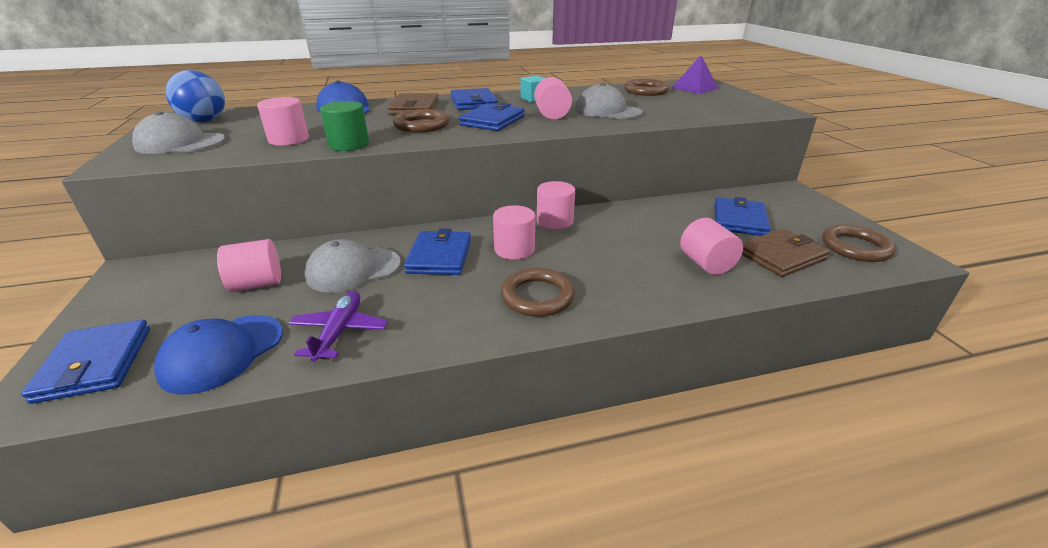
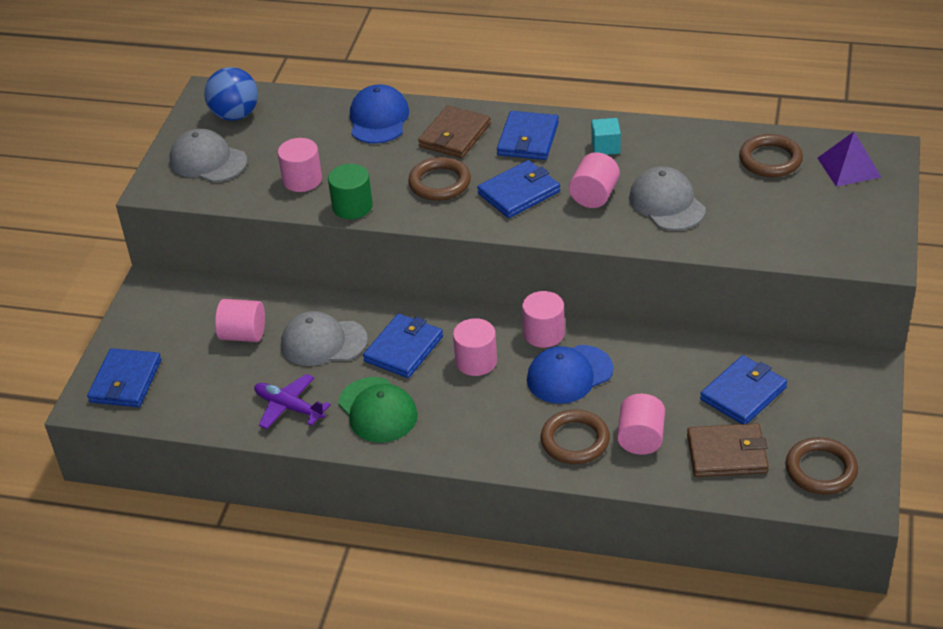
camera: 30 degrees right, 10 degrees up
blue cap [154,315,283,395] -> blue cap moved to [527,345,613,404]
purple plane [288,291,388,362] -> purple plane turned 90 degrees counterclockwise [254,374,331,429]
brown ring [501,268,575,317] -> brown ring moved to [541,409,610,464]
none -> green cap [338,377,418,442]

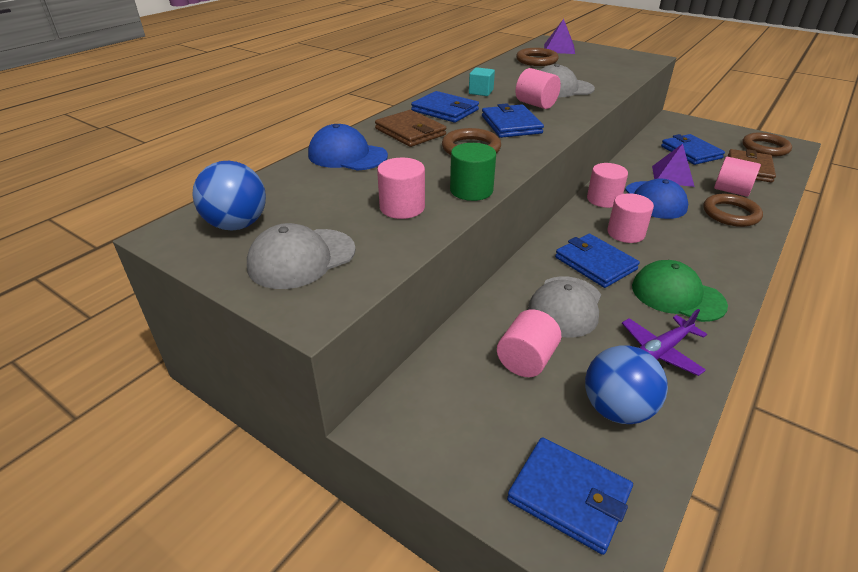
camera: 70 degrees left, 5 degrees down
green cap [338,377,418,442] -> green cap turned 135 degrees counterclockwise [632,260,728,322]
none -> blue ball [585,346,668,424]
none -> purple pyramid [652,144,695,187]

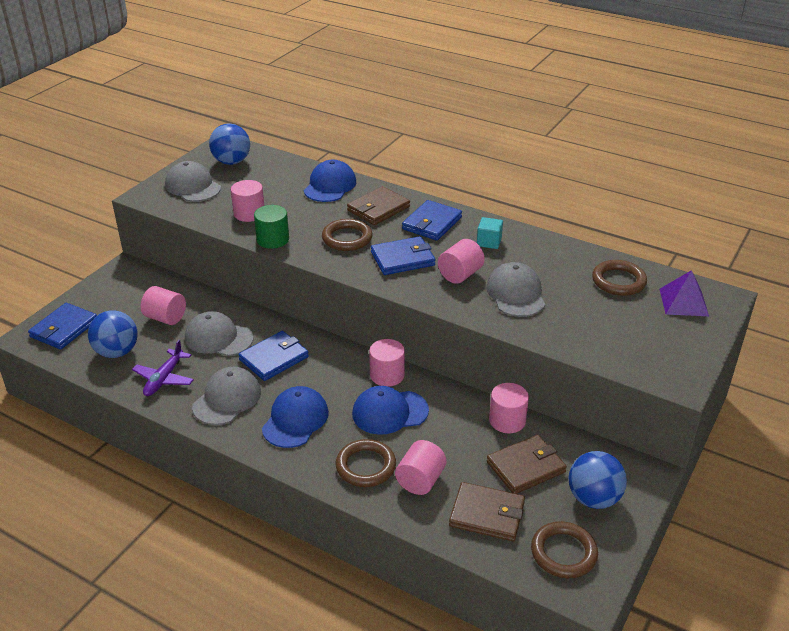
camera: 85 degrees right, 0 degrees up
pink cylinder [607,193,654,243] -> pink cylinder moved to [489,383,529,433]
purple plane [622,309,707,376] -> purple plane turned 120 degrees counterclockwise [132,340,194,396]
green cap [632,260,728,322] -> grey cap [192,367,261,425]
purple pyramid [652,144,695,187] -> none
blue wallet [661,134,725,165] -> brown wallet [487,435,567,494]
none -> blue cap [262,386,329,448]
none -> blue ball [569,451,627,509]

